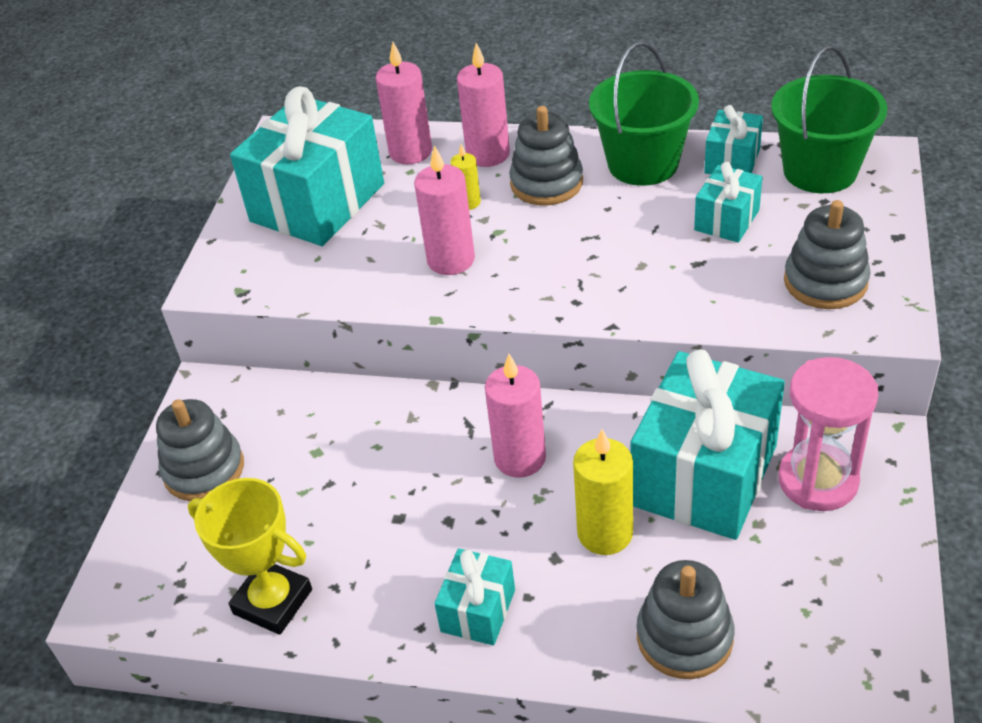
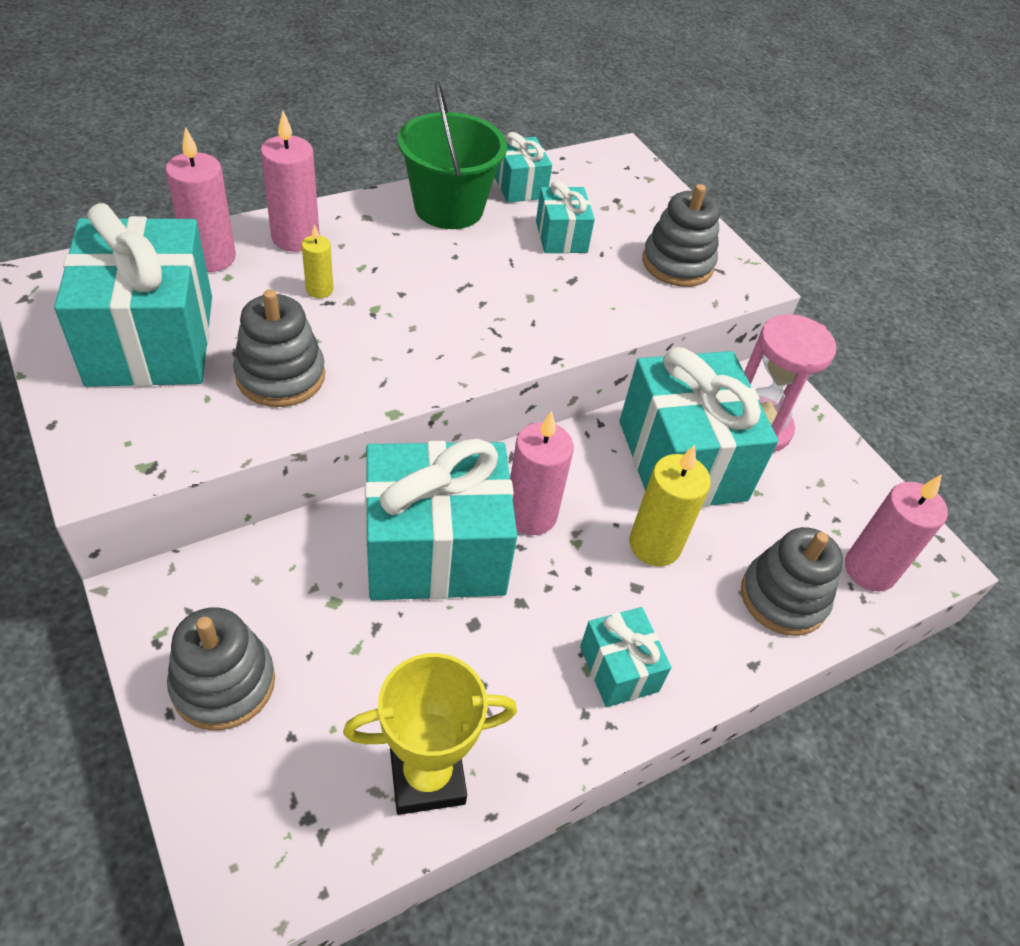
camera: 50 degrees left, 5 degrees up
pink candle [414,145,475,275] -> pink candle moved to [845,474,948,591]
grey stacking toy [509,106,583,205] -> grey stacking toy moved to [233,289,325,407]
green bucket [771,45,887,193] -> none
none -> turquoise gift [365,439,517,600]

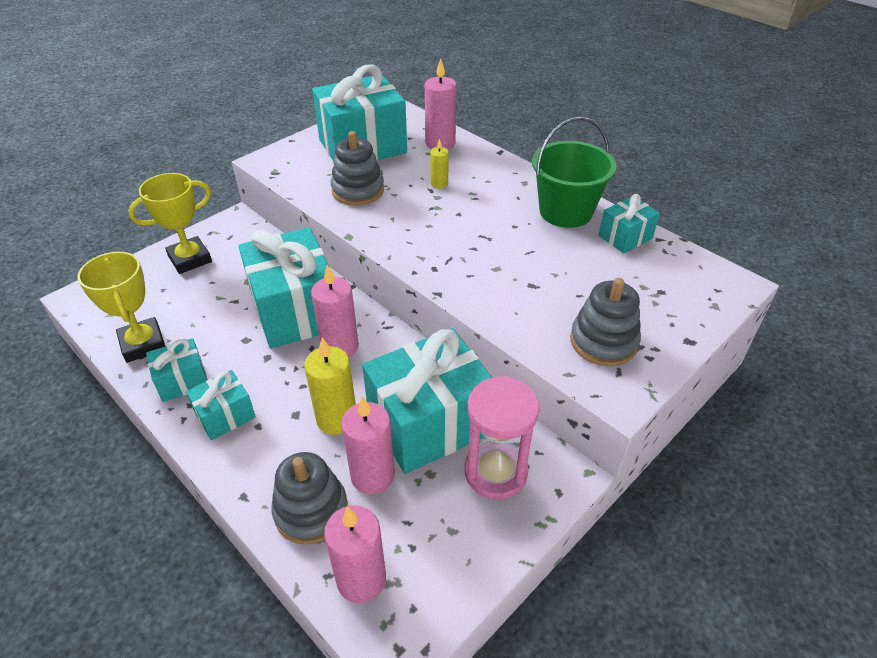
camera: 80 degrees right, 5 degrees down
grey stacking toy [167,607,275,730] -> yellow trophy [128,173,212,274]
pink candle [261,111,320,252] -> pink candle moved to [341,396,395,494]
turquoise gift [536,181,595,254] -> turquoise gift moved to [146,338,207,402]

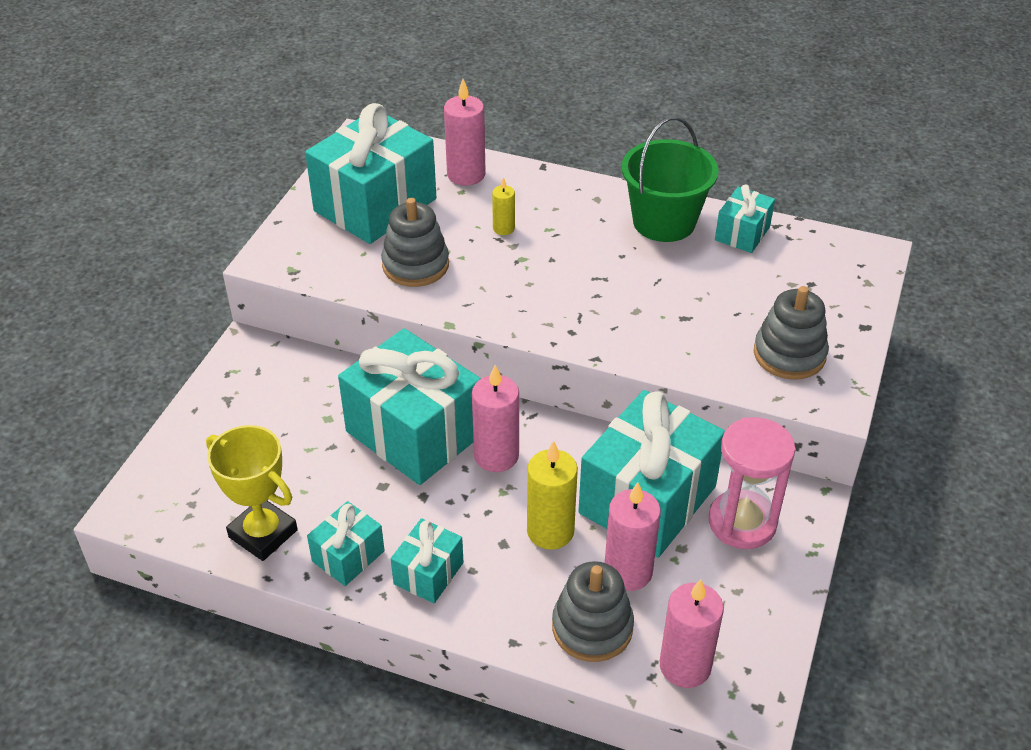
camera: 25 degrees left, 0 degrees up
yellow trophy [128,173,212,274] -> none

